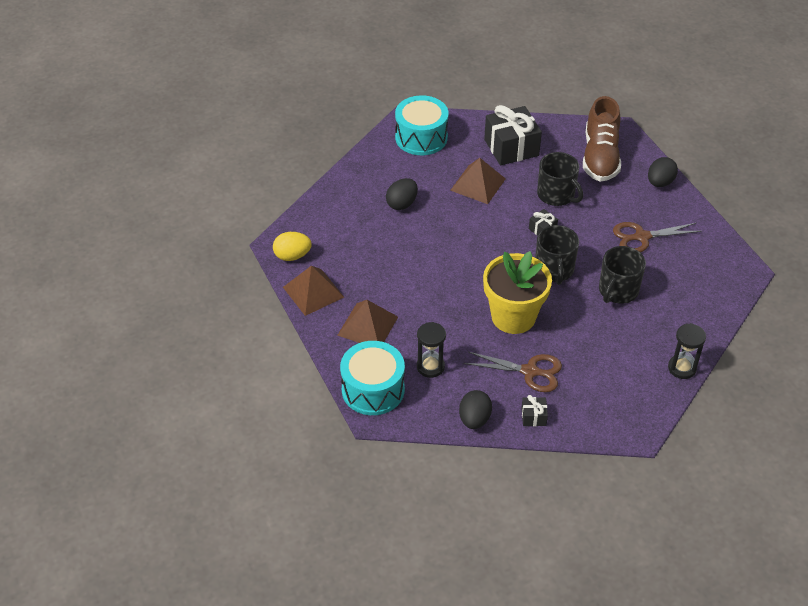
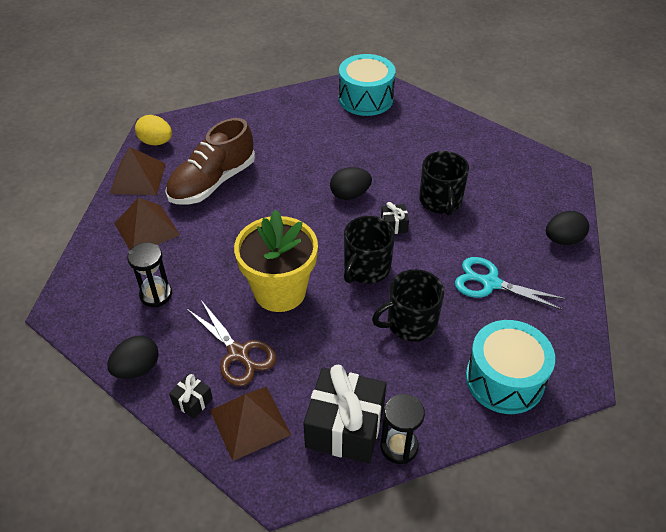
camera: 35 degrees right, 0 degrees up
turquoise drum [340,341,405,415] -> turquoise drum moved to [466,320,555,414]
black egg [386,178,418,210] -> black egg moved to [330,167,372,200]
brown pyramid [450,158,506,204] -> brown pyramid moved to [210,386,291,461]
black gift [484,105,542,165] -> black gift moved to [304,365,387,464]
brown shoe [583,96,621,182] -> brown shoe moved to [165,118,255,204]
brown scissors [613,222,702,252] -> turquoise scissors [455,257,567,311]

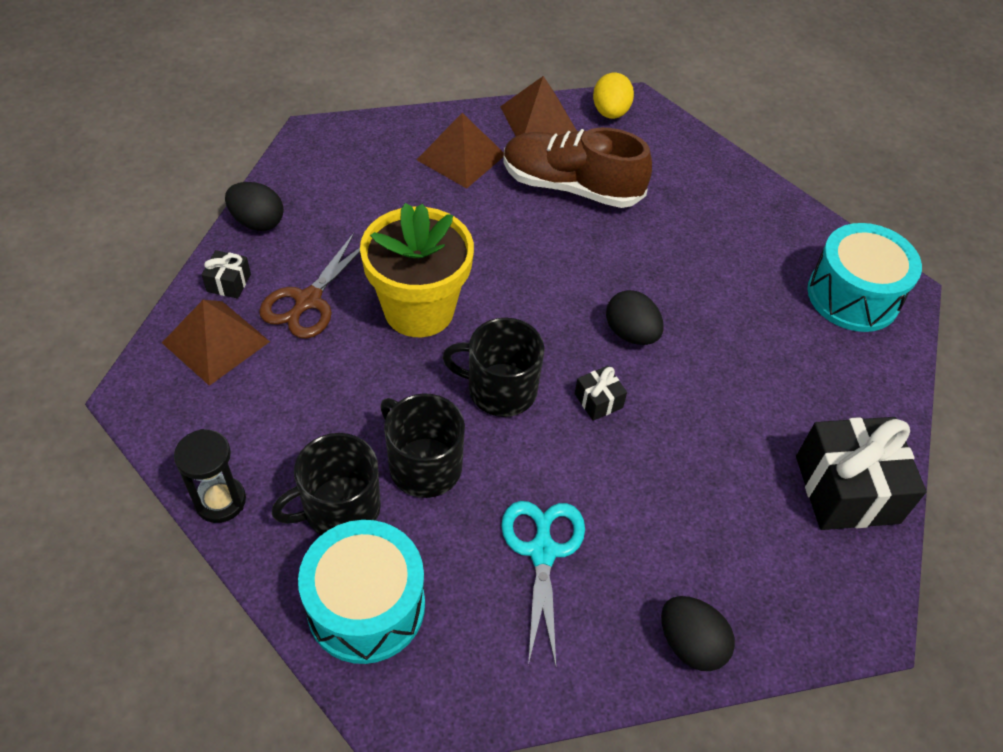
camera: 65 degrees right, 5 degrees up
black hourglass [127,242,172,307] -> none
black gift [304,365,387,464] -> black gift moved to [796,417,927,530]
black mug [419,151,469,216] -> black mug moved to [272,433,381,535]

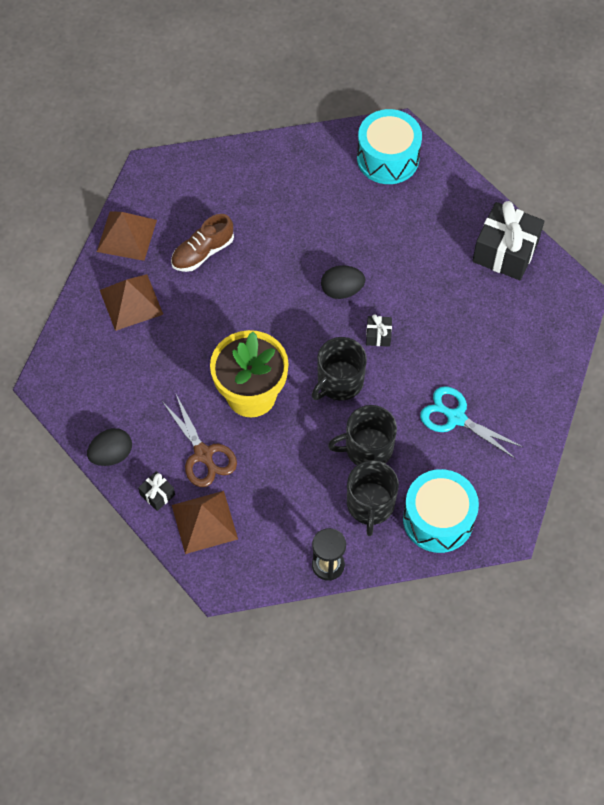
camera: 55 degrees left, 10 degrees up
brown shoe [503,127,652,208] -> brown shoe [171,214,234,272], size x0.65
yellow egg [593,73,634,119] -> none
black egg [661,596,735,671] -> none

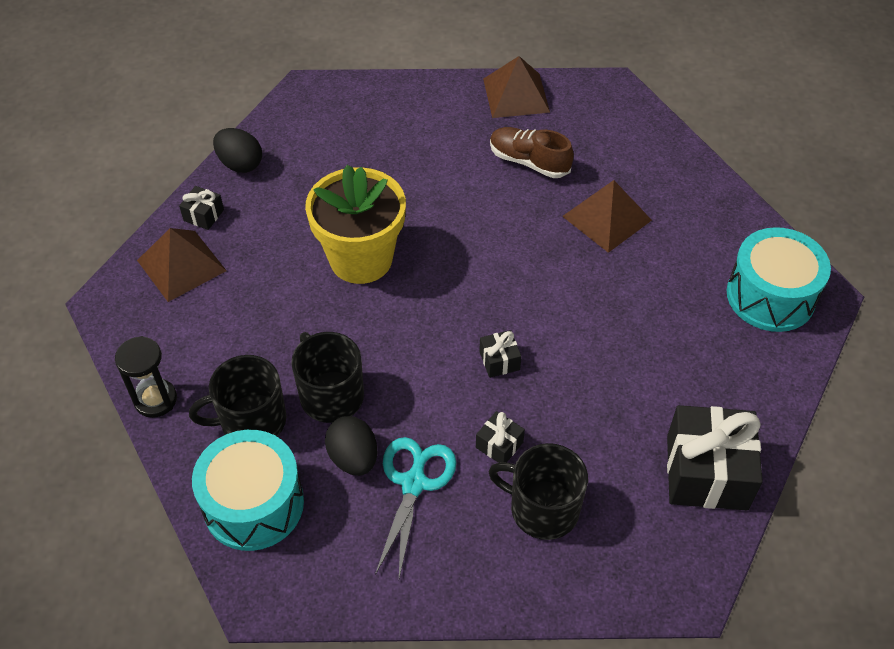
camera: 70 degrees right, 10 degrees down
brown pyramid [100,274,164,331] -> brown pyramid moved to [562,180,652,253]
brown scissors [162,394,237,487] -> none
black mug [312,337,367,401] -> black mug moved to [488,443,588,540]
black egg [321,265,365,299] -> black egg moved to [325,416,377,476]
none -> black gift [476,411,525,463]

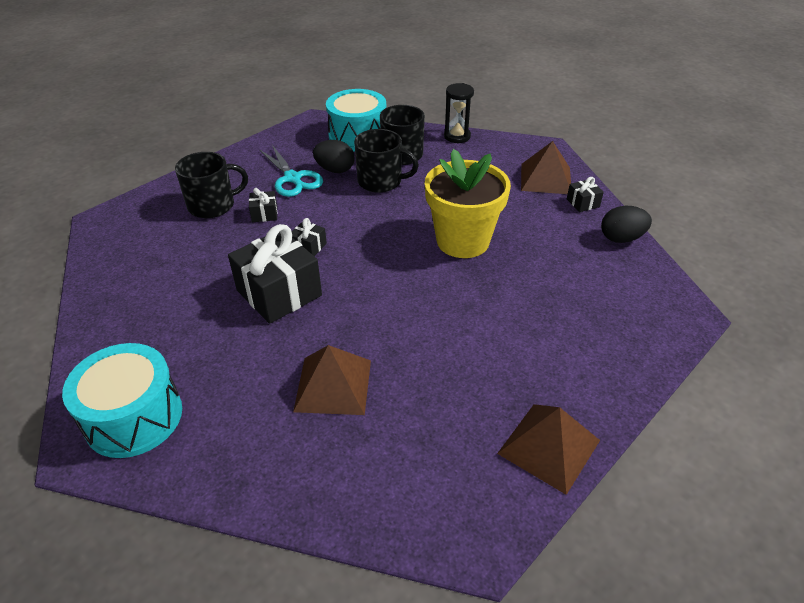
camera: 135 degrees right, 10 degrees down
brown shoe [490,127,574,178] -> none
black gift [667,405,763,510] -> black gift moved to [228,224,322,324]

